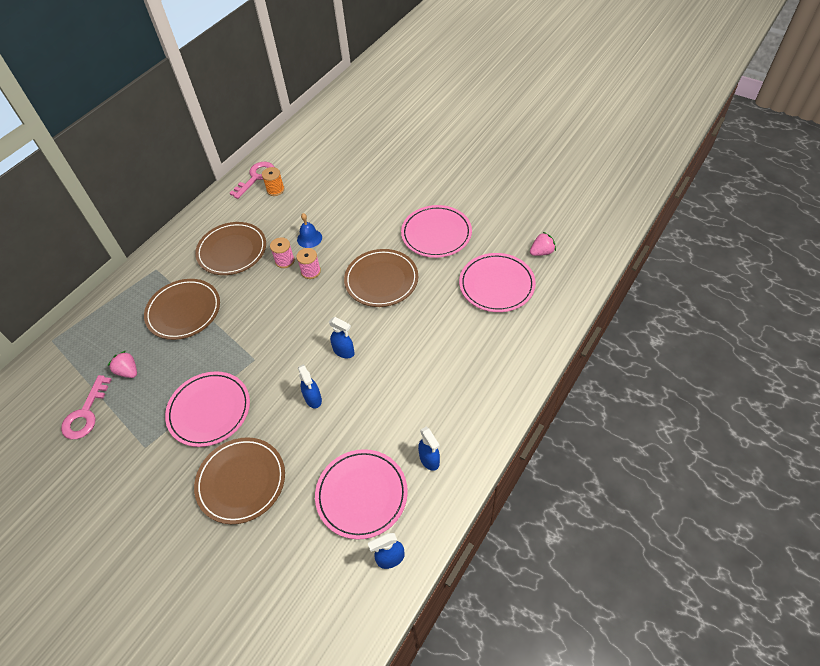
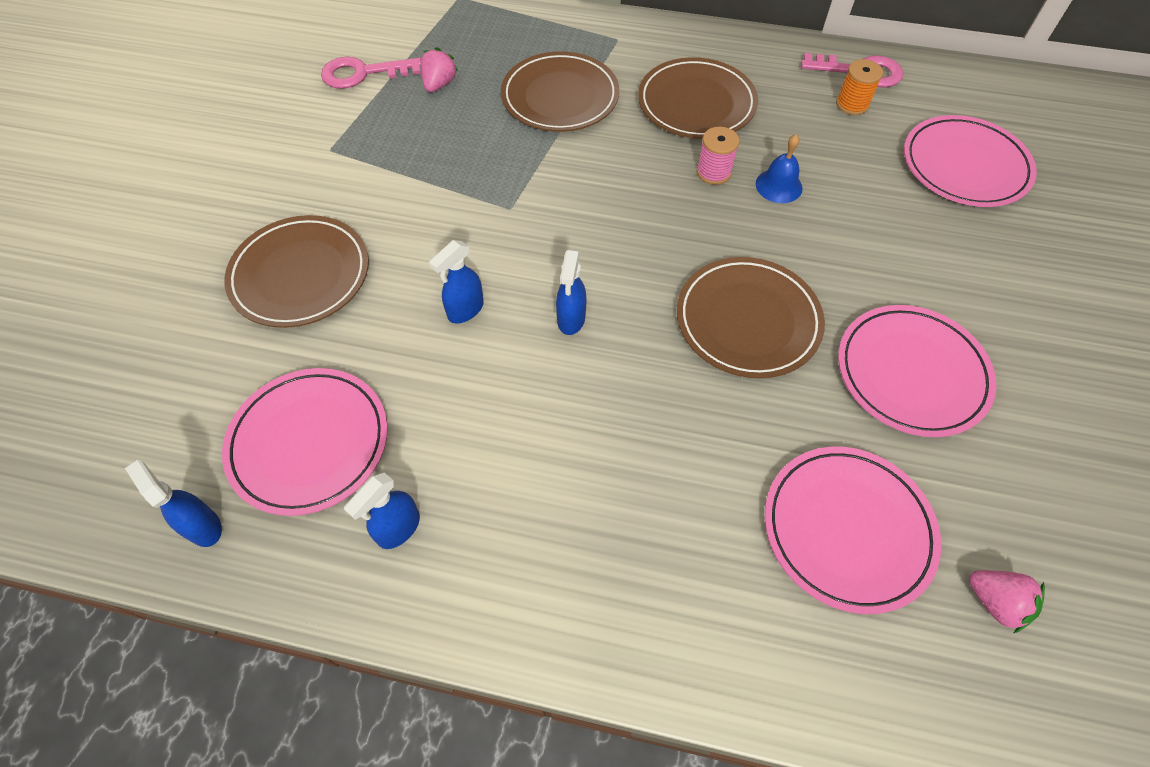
camera: 65 degrees right, 5 degrees up
pink plate [165,371,250,447] -> pink plate moved to [904,115,1037,207]
pink spool [296,248,321,279] -> none

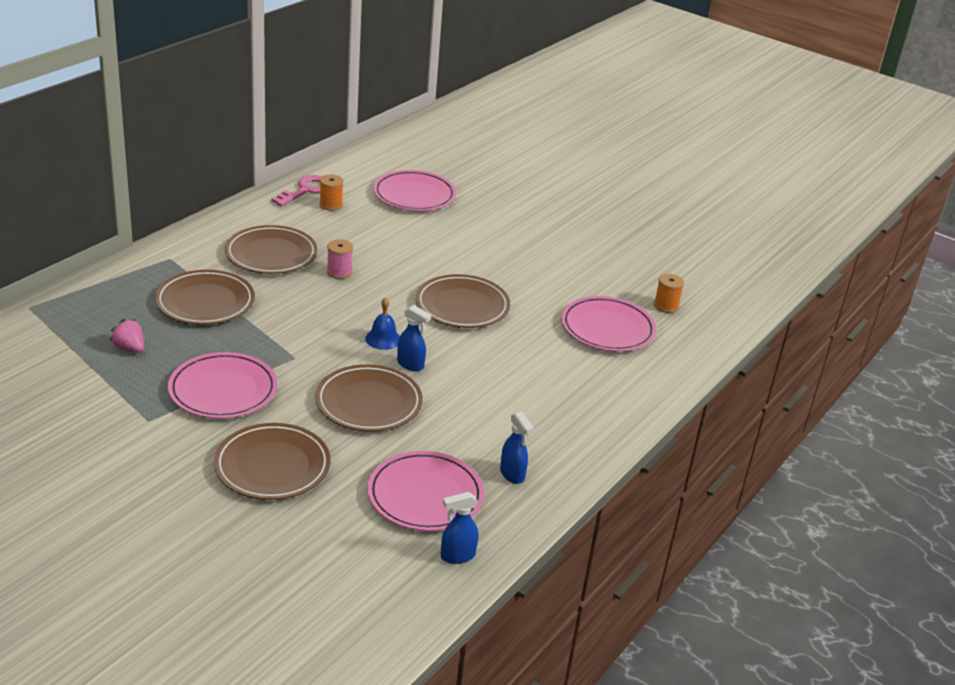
camera: 70 degrees left, 25 degrees down
pink key [321,57,421,89] -> none
blue spray bottle [429,240,484,323] -> brown plate [315,364,423,432]
blue bell [756,134,803,203] -> blue bell moved to [365,297,400,350]
pink plate [838,305,997,437] -> pink plate moved to [168,352,277,419]
pink strawberry [969,570,1045,633] -> orange spool [654,274,684,313]

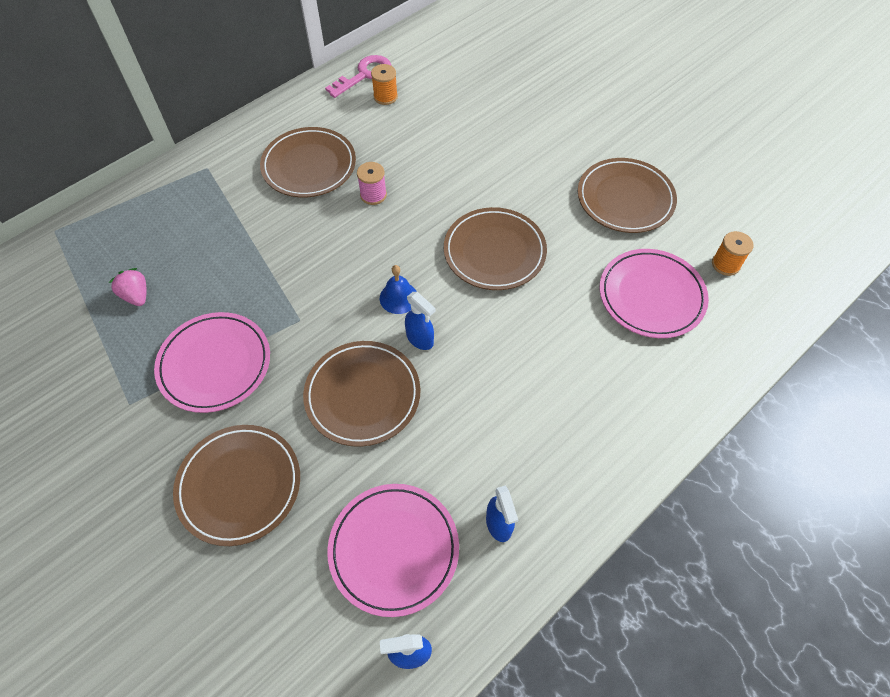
camera: 15 degrees right, 25 degrees up
brown plate [155,270,255,325] -> brown plate moved to [578,158,677,233]
pink plate [373,170,456,211] -> none

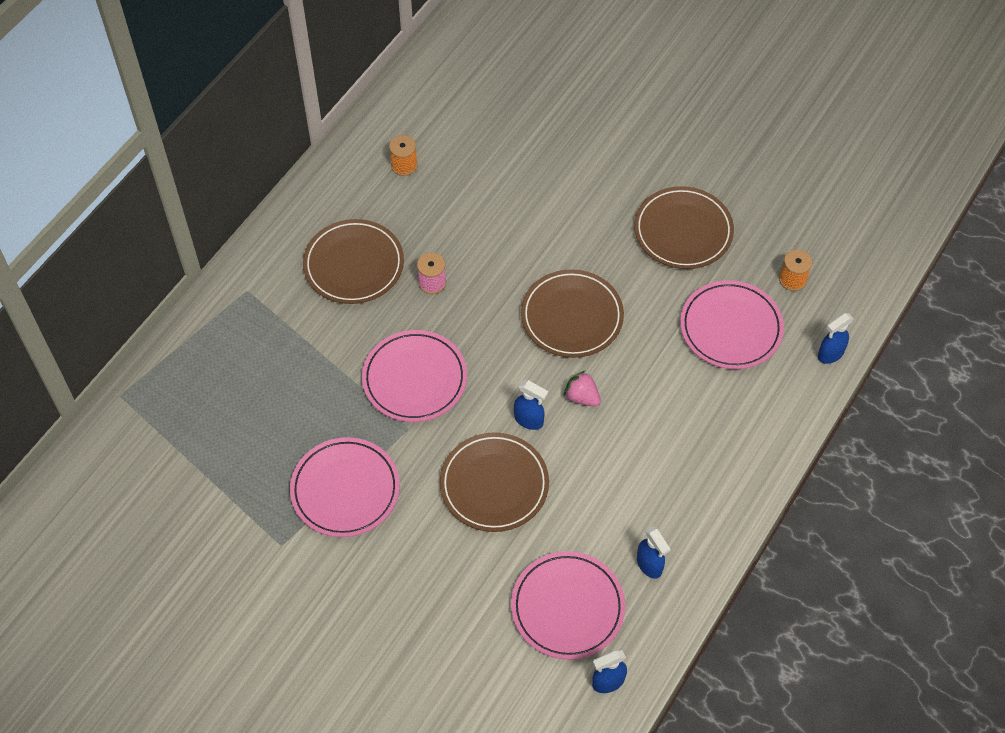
camera: 15 degrees left, 0 degrees up
pink strawberry [109,268,147,306] -> pink strawberry moved to [564,370,601,407]
brown plate [173,425,300,546] -> none
pink key [325,55,392,98] -> none
blue bell [380,265,417,314] -> none
none -> pink plate [362,330,467,422]
none -> blue spray bottle [818,313,854,364]

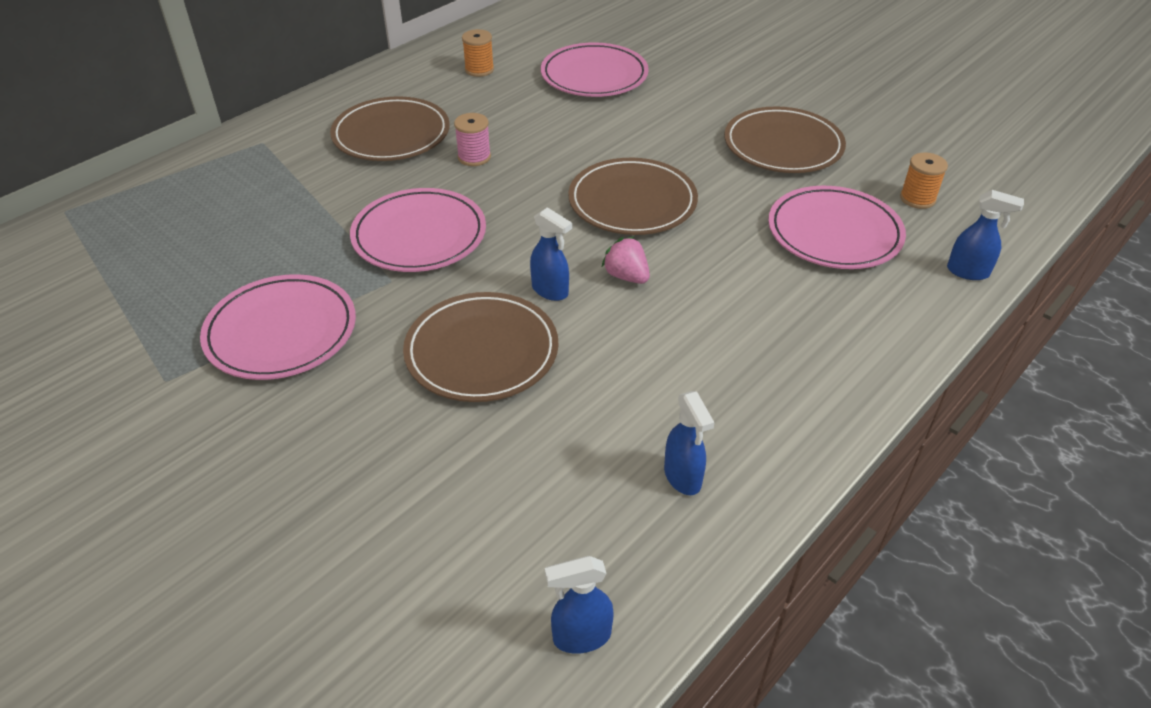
camera: 10 degrees right, 15 degrees down
pink plate [511,551,625,660] -> pink plate moved to [541,42,649,97]
blue spray bottle [818,313,854,364] -> blue spray bottle turned 135 degrees counterclockwise [947,190,1024,280]

